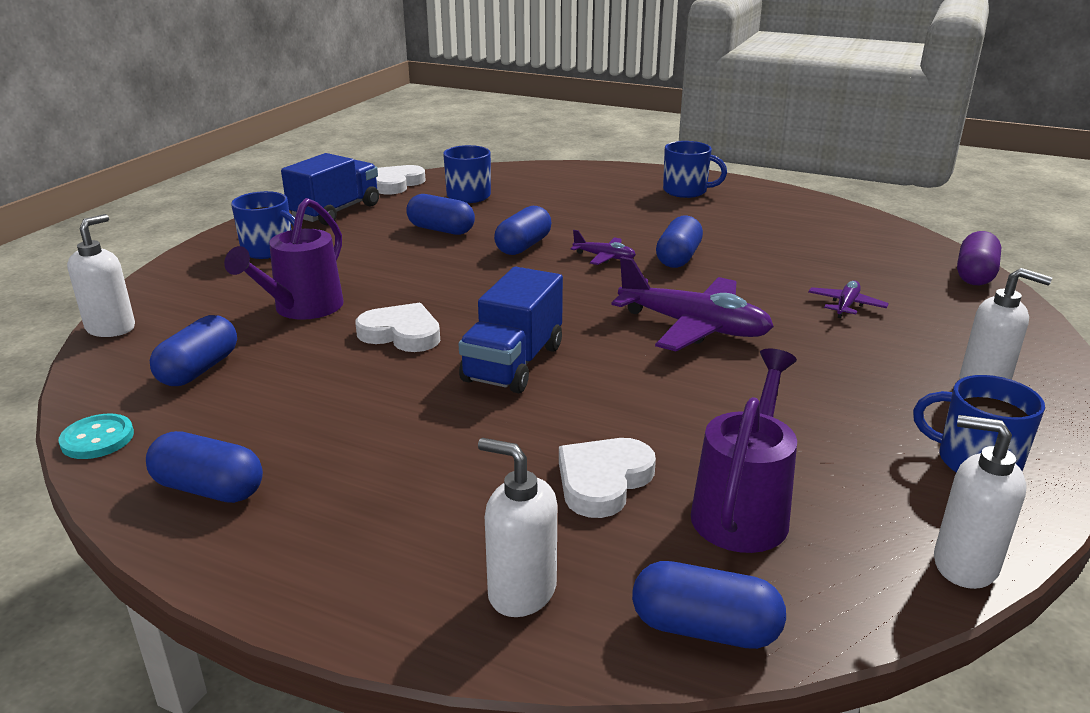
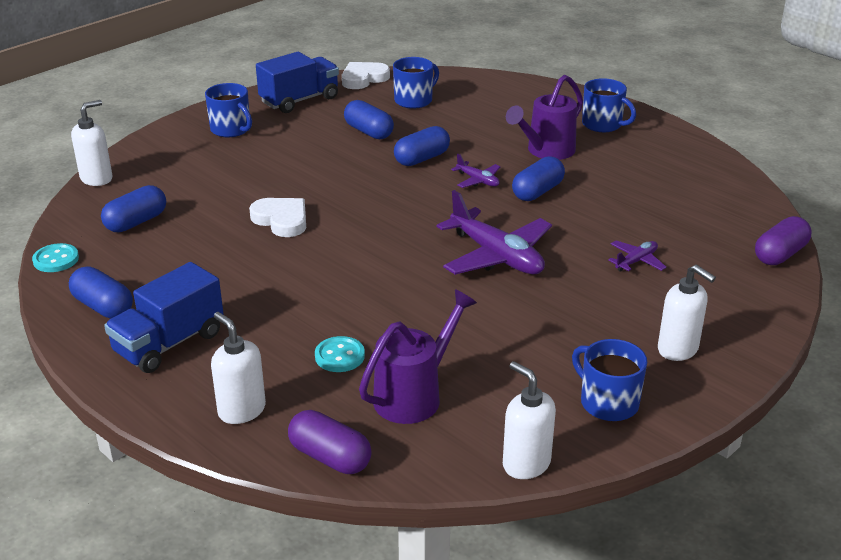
camera: 20 degrees right, 5 degrees up
purple watering can [224,198,344,320] -> purple watering can moved to [506,75,583,160]
blue truck [459,267,563,393] -> blue truck moved to [104,262,224,373]
white heart [559,438,656,518] -> turquoise button [315,336,365,372]
blue capsule [632,561,786,649] -> purple capsule [288,410,372,474]

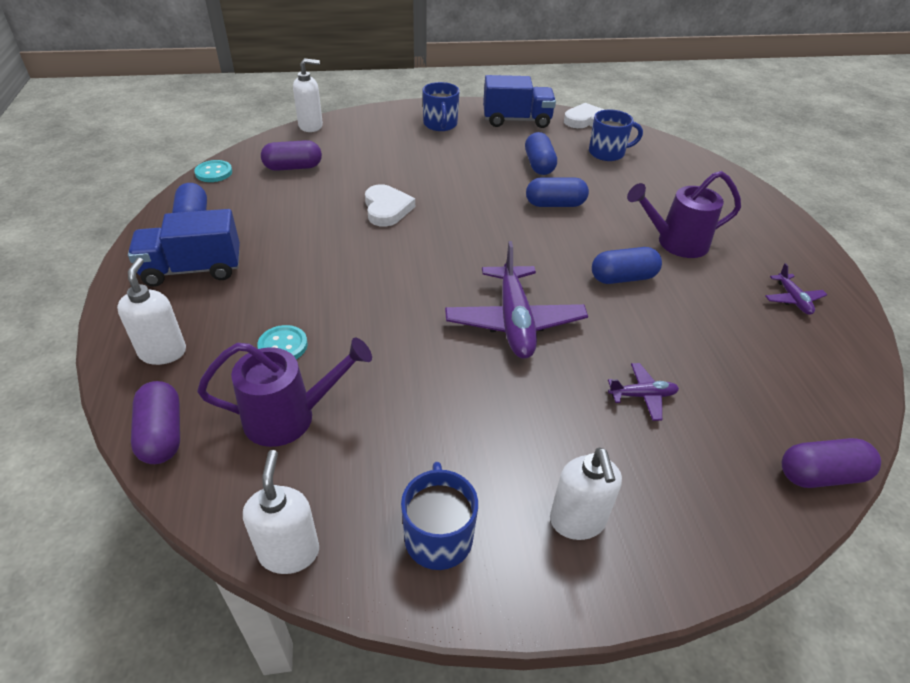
camera: 35 degrees right, 10 degrees up
blue capsule [101,185,166,232] -> purple capsule [261,140,322,171]
purple plane [451,154,501,188] -> purple plane moved to [765,263,827,315]
blue mug [582,78,636,132] -> none

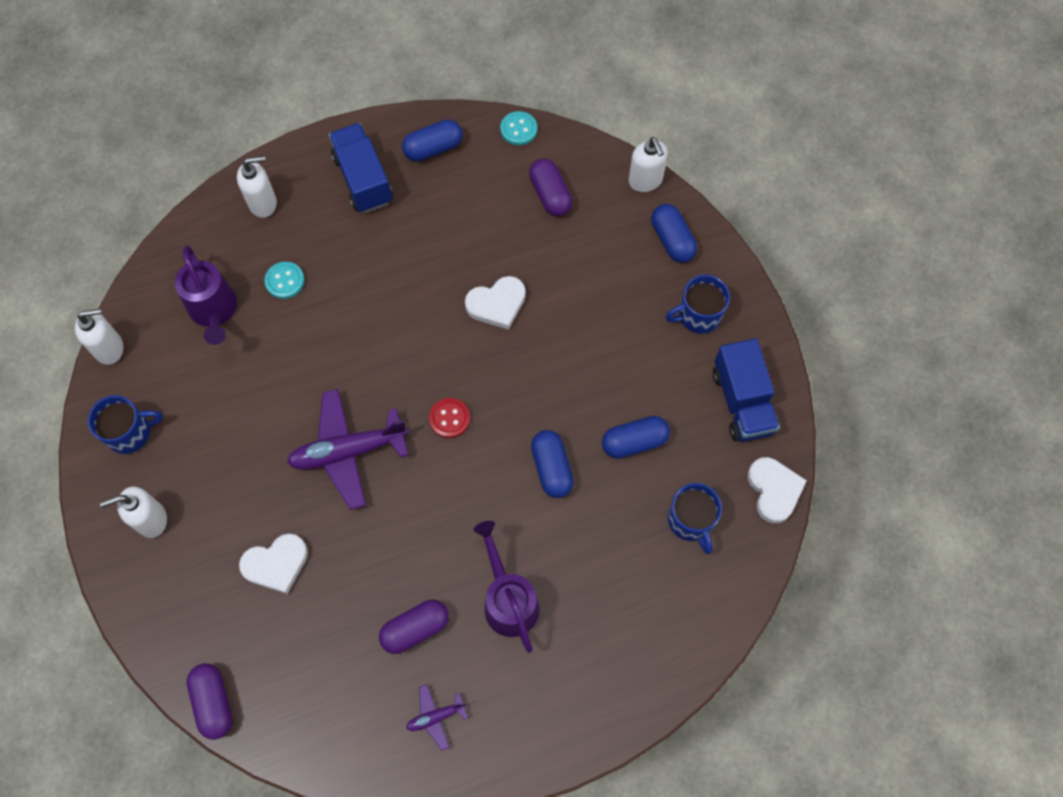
camera: 80 degrees right, 25 degrees up
purple capsule [131,381,180,464] -> purple capsule moved to [379,600,449,654]
blue capsule [592,247,662,284] -> blue capsule moved to [651,204,697,263]
purple plane [608,363,679,421] -> white heart [239,533,308,594]
none -> red button [429,398,470,438]

